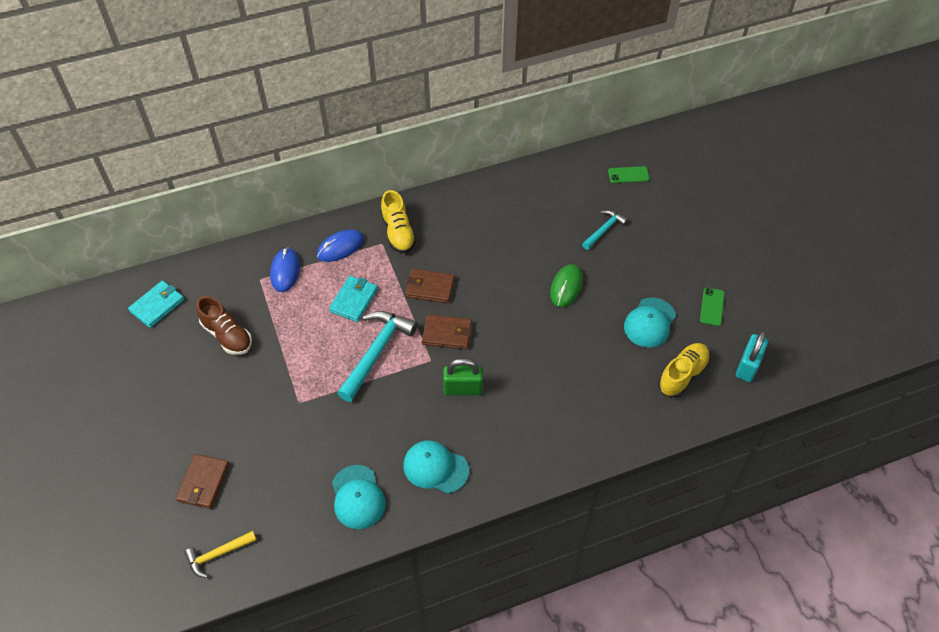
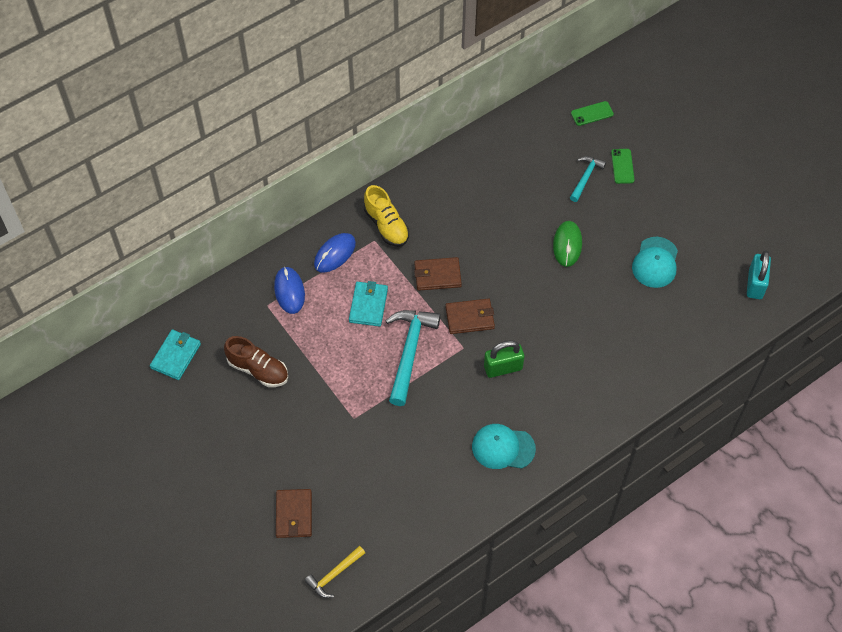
camera: 15 degrees left, 5 degrees up
turquoise cap [332,465,386,529] -> none
yellow shoe [658,343,710,398] -> none
green phone [700,288,725,326] -> green phone moved to [611,149,634,184]

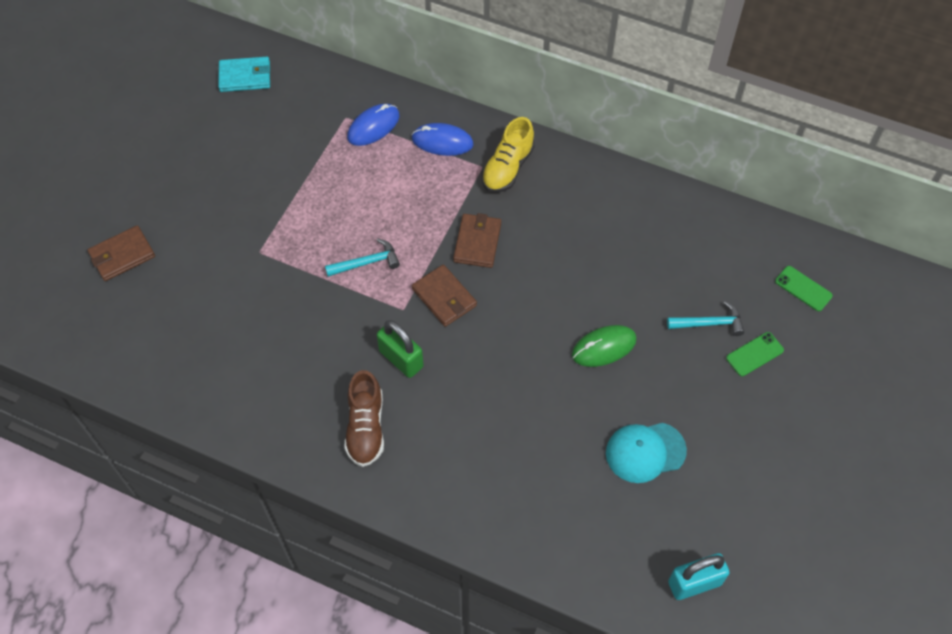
camera: 60 degrees right, 0 degrees up
brown shoe [224,336,288,387] -> brown shoe moved to [344,370,384,467]
yellow hammer [304,546,365,598] -> none
turquoise wallet [349,281,388,327] -> none
turquoise hammer [385,310,441,406] -> turquoise hammer [325,238,400,277], size x0.57
brown wallet [414,257,462,291] -> brown wallet turned 45 degrees clockwise [453,213,501,268]
turquoise cap [472,424,536,469] -> none

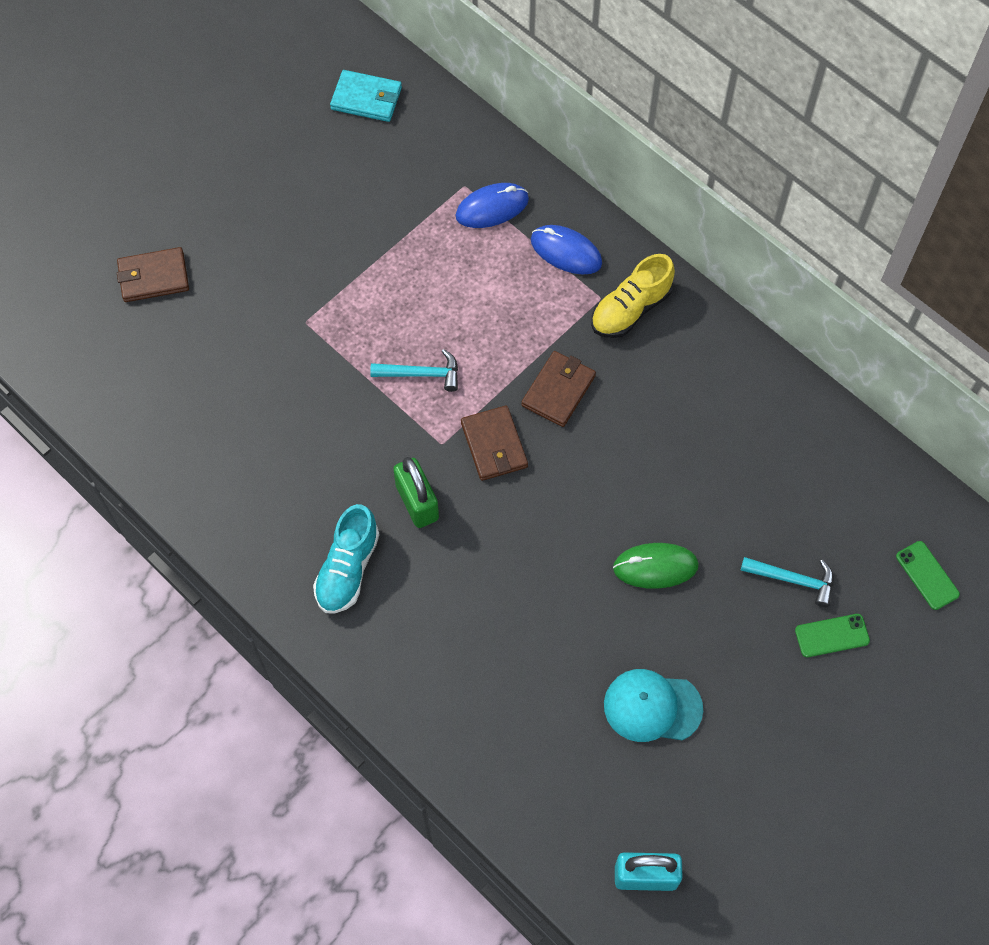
camera: 20 degrees right, 5 degrees up
brown shoe [344,370,384,467] -> turquoise shoe [313,504,379,613]

